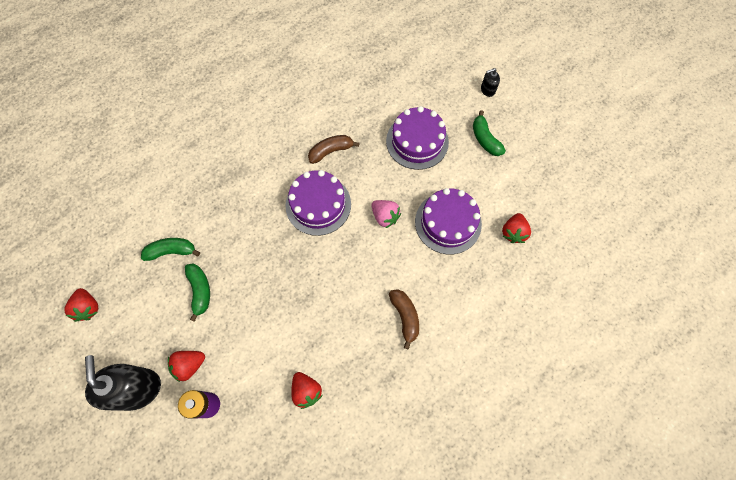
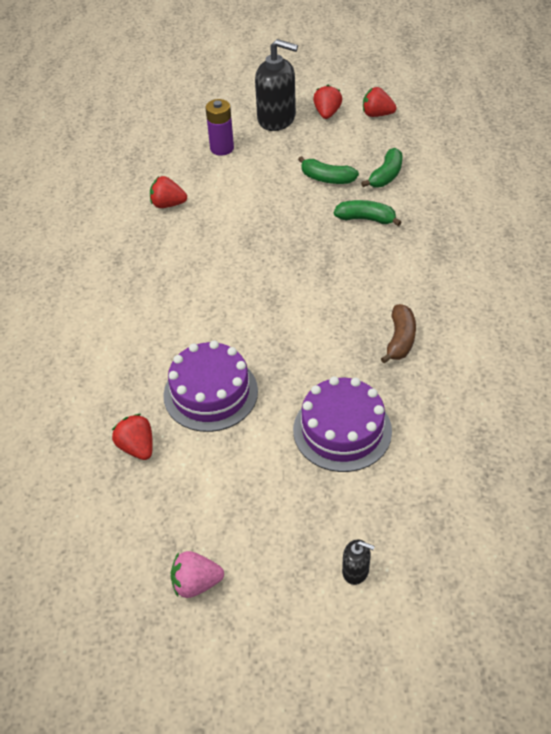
camera: 130 degrees right, 20 degrees down
red strawberry [168,351,205,382] -> red strawberry moved to [313,85,342,119]
purple cake [285,170,351,236] -> none
pink strawberry [371,200,401,228] -> pink strawberry moved to [170,551,224,598]
brown banana [389,289,419,349] -> none
green banana [473,110,506,156] -> green banana moved to [334,200,402,226]
black soap dispenser [481,68,500,97] -> black soap dispenser turned 90 degrees clockwise [342,539,375,585]

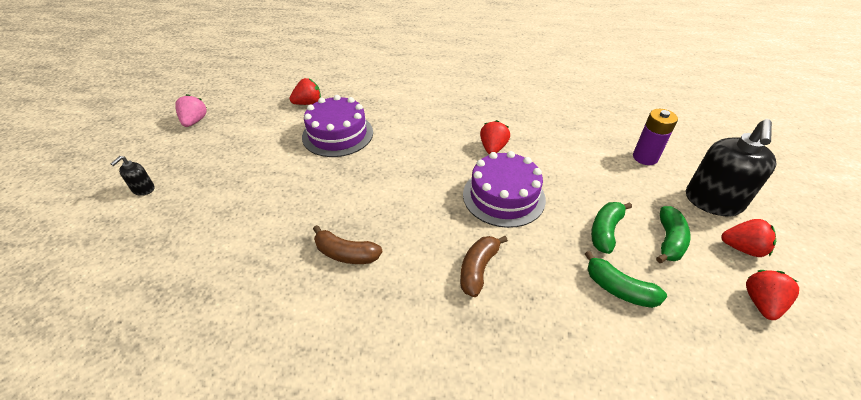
camera: 95 degrees right, 5 degrees down
red strawberry [150,176,187,208] -> red strawberry moved to [480,120,510,154]
purple cake [293,376,392,472] -> purple cake moved to [463,151,546,228]
green banana [334,200,402,226] -> green banana moved to [656,206,690,263]
none -> brown banana [460,236,508,297]

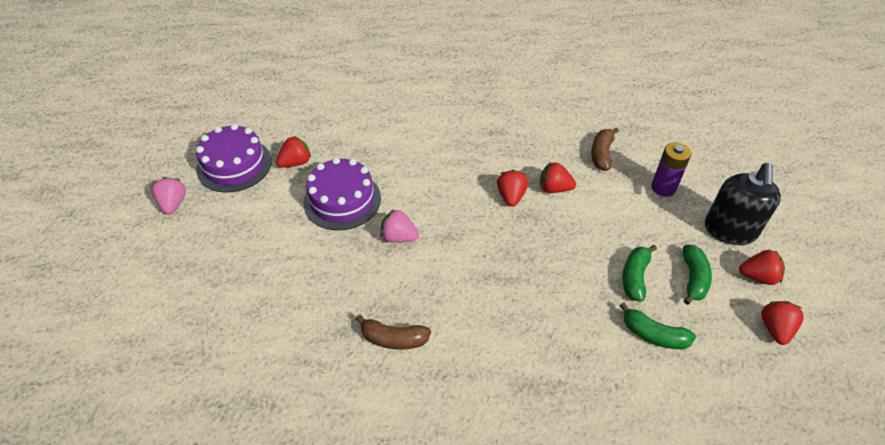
camera: 10 degrees left, 5 degrees up
black soap dispenser [111,156,154,196] -> none
brown banana [460,236,508,297] -> brown banana moved to [591,128,619,171]
purple cake [463,151,546,228] -> purple cake moved to [196,124,272,193]
none -> pink strawberry [380,209,419,243]
none -> red strawberry [540,162,576,193]

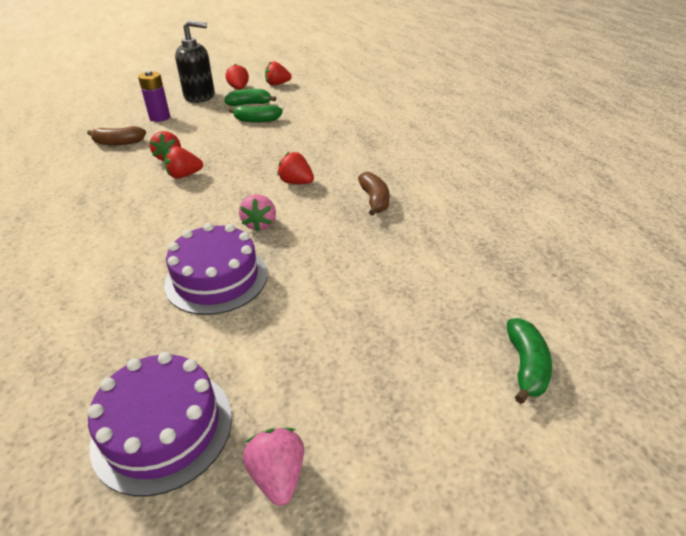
camera: 110 degrees left, 10 degrees down
pink strawberry [151,177,186,214] -> pink strawberry turned 105 degrees clockwise [243,428,304,506]
red strawberry [276,136,311,168] -> red strawberry moved to [277,152,314,184]
green banana [620,303,696,349] -> green banana moved to [507,318,552,404]

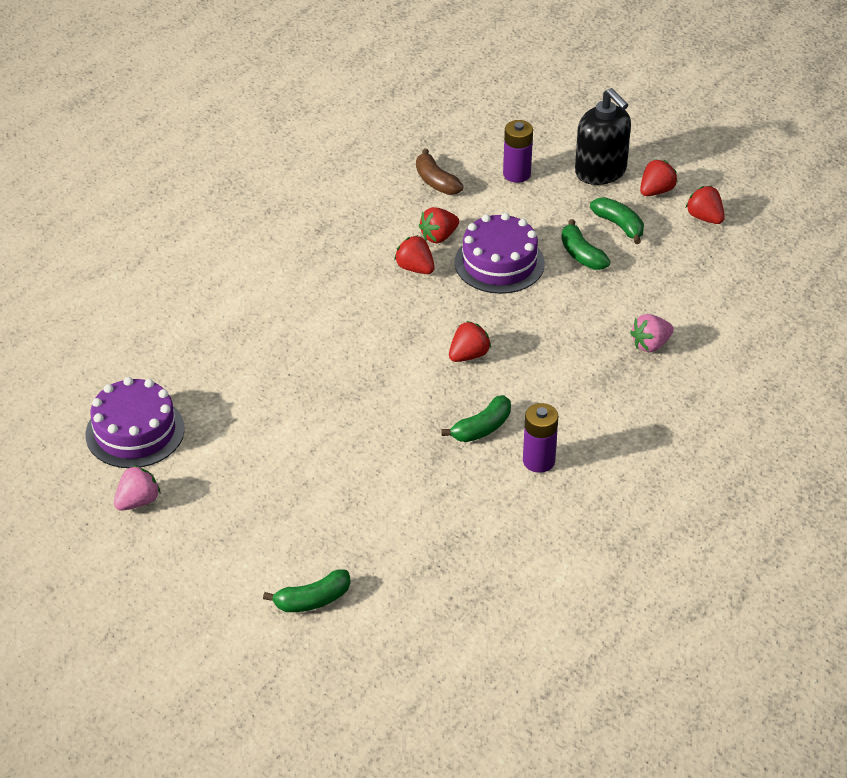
camera: 60 degrees right, 5 degrees up
purple cake [164,223,267,315] -> purple cake moved to [455,213,545,294]
pink strawberry [239,194,276,232] -> pink strawberry moved to [630,314,674,352]
red strawberry [277,152,314,184] -> red strawberry turned 45 degrees clockwise [449,321,491,362]
brown banana [358,172,390,216] -> green banana [441,395,511,442]
none -> purple battery [523,403,558,473]

